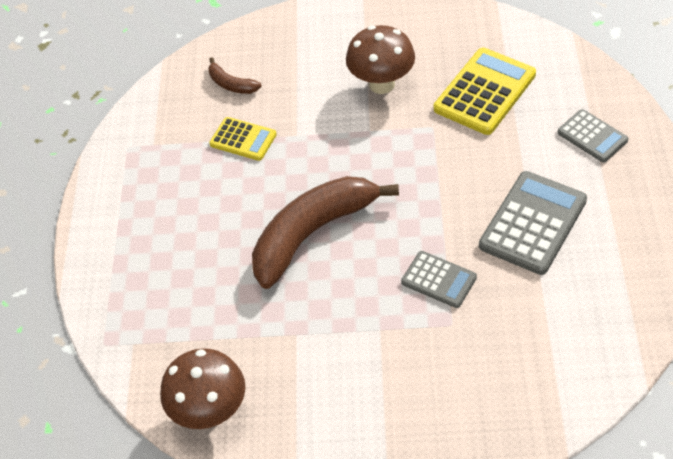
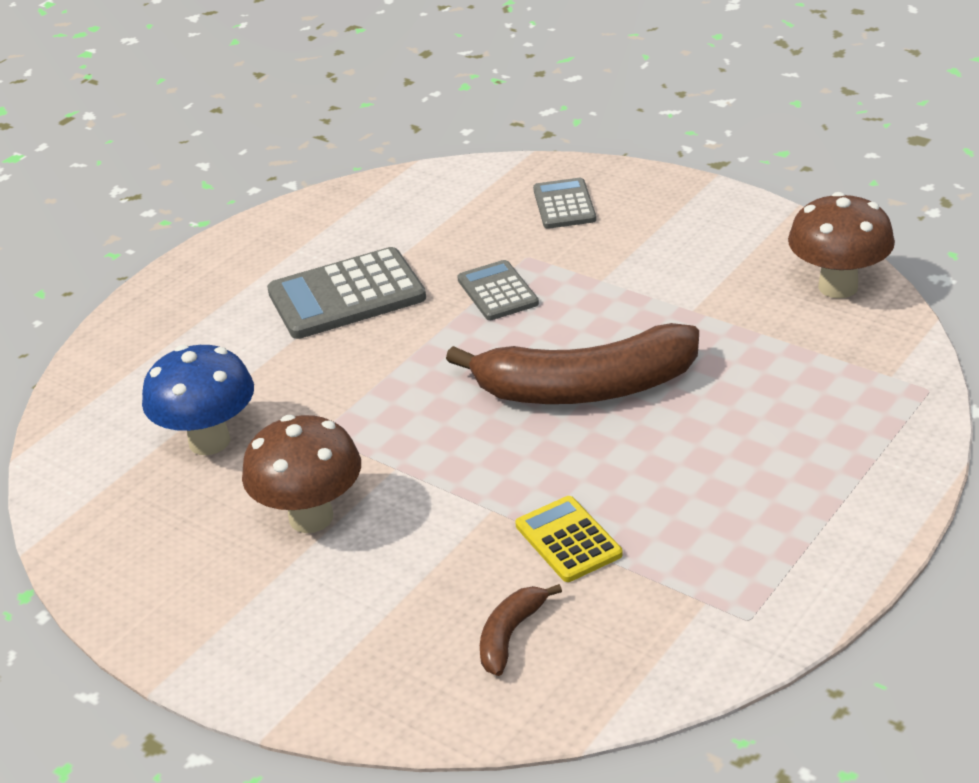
camera: 145 degrees left, 15 degrees down
brown banana [208,57,262,94] -> brown banana turned 135 degrees counterclockwise [480,584,562,676]
yellow calculator [434,47,536,135] -> blue mushroom [142,345,254,455]
grey calculator [557,109,628,163] -> grey calculator moved to [533,178,596,229]

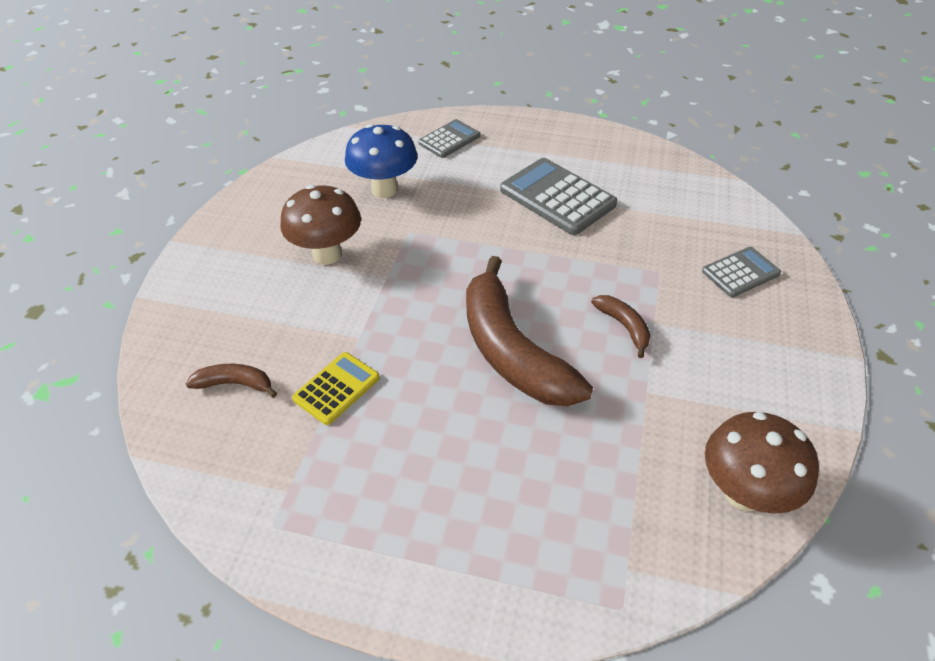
camera: 65 degrees right, 10 degrees up
grey calculator [457,260,539,320] -> grey calculator moved to [418,119,480,158]
none -> brown banana [591,295,651,358]

